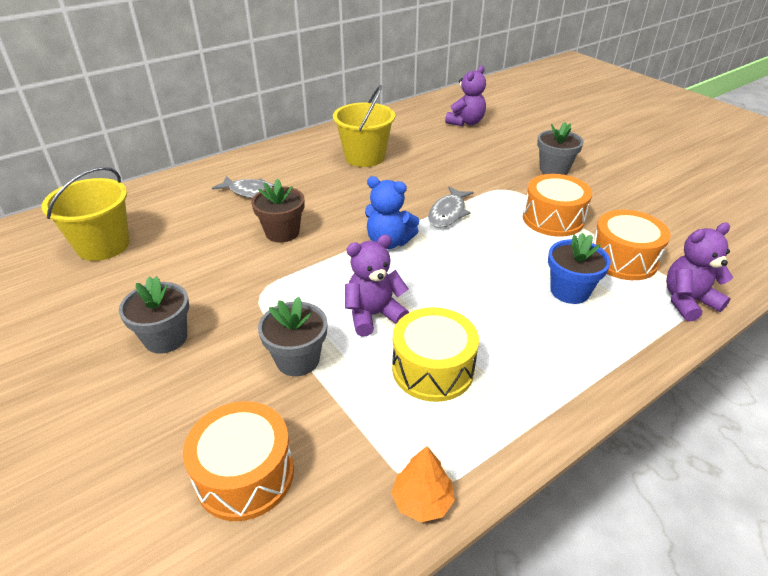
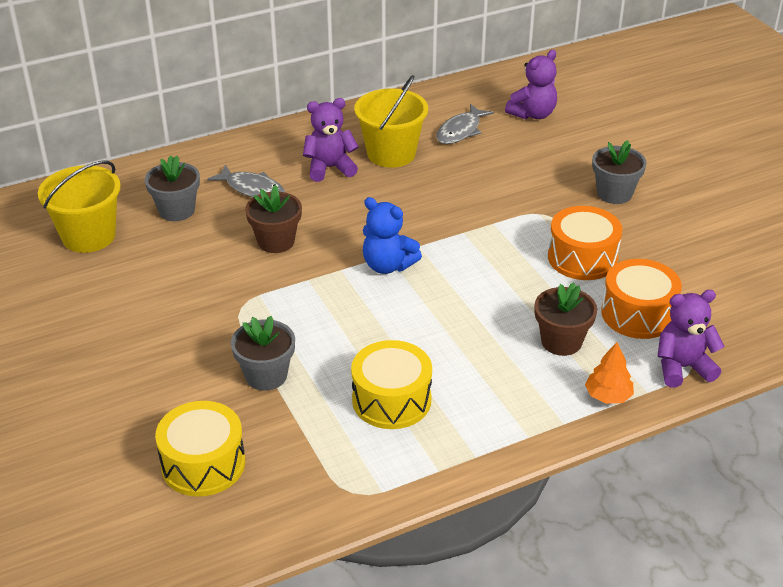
camera: 10 degrees right, 0 degrees up
grey flower pot [119,276,189,354] -> grey flower pot moved to [145,155,200,221]
orange drum [183,401,294,521] -> yellow drum [155,401,245,497]
purple teddy bear [345,235,409,337] -> purple teddy bear moved to [303,98,359,182]
orange tree [391,446,455,522] -> orange tree moved to [585,342,634,404]
grey fish [428,186,474,228] -> grey fish moved to [436,104,494,144]
blue flower pot [548,233,611,304] -> brown flower pot [535,283,597,356]

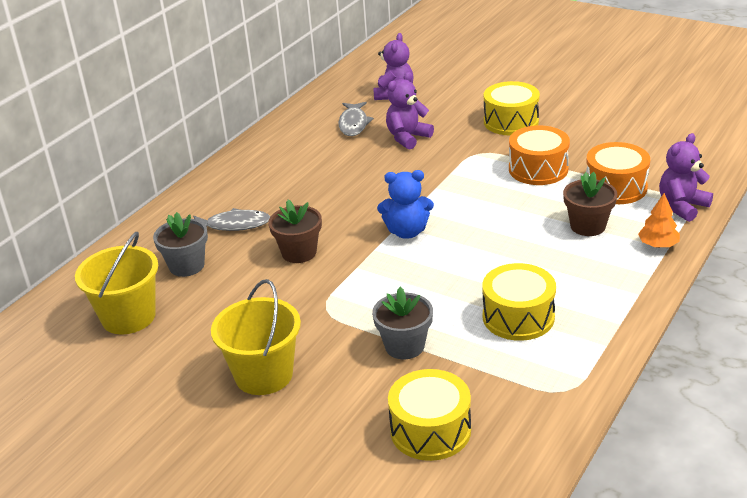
camera: 30 degrees left, 5 degrees down
purple teddy bear [303,98,359,182] -> purple teddy bear moved to [386,72,434,150]
yellow bucket [354,75,428,168] -> yellow bucket moved to [211,279,301,395]
grey flower pot [592,140,647,204] -> yellow drum [484,81,540,136]

